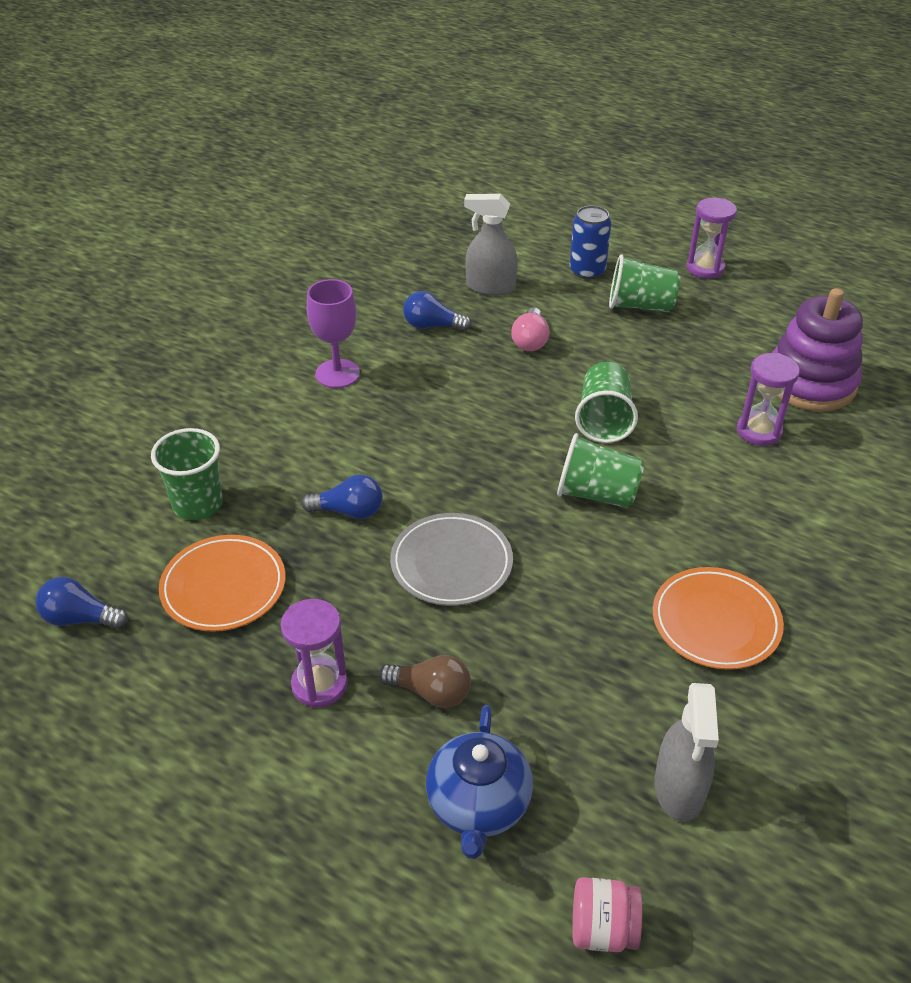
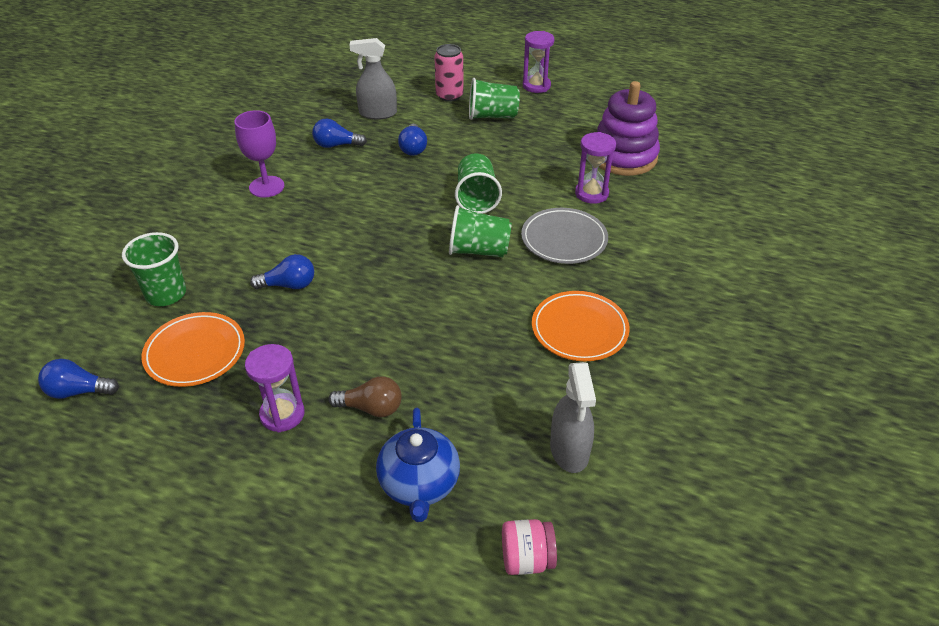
camera: 10 degrees left, 0 degrees up
grey plate [390,513,513,606] -> grey plate moved to [521,208,608,264]
pink light bulb [511,307,549,351] -> blue light bulb [398,124,427,156]
blue can [570,205,611,279] -> pink can [434,44,464,102]

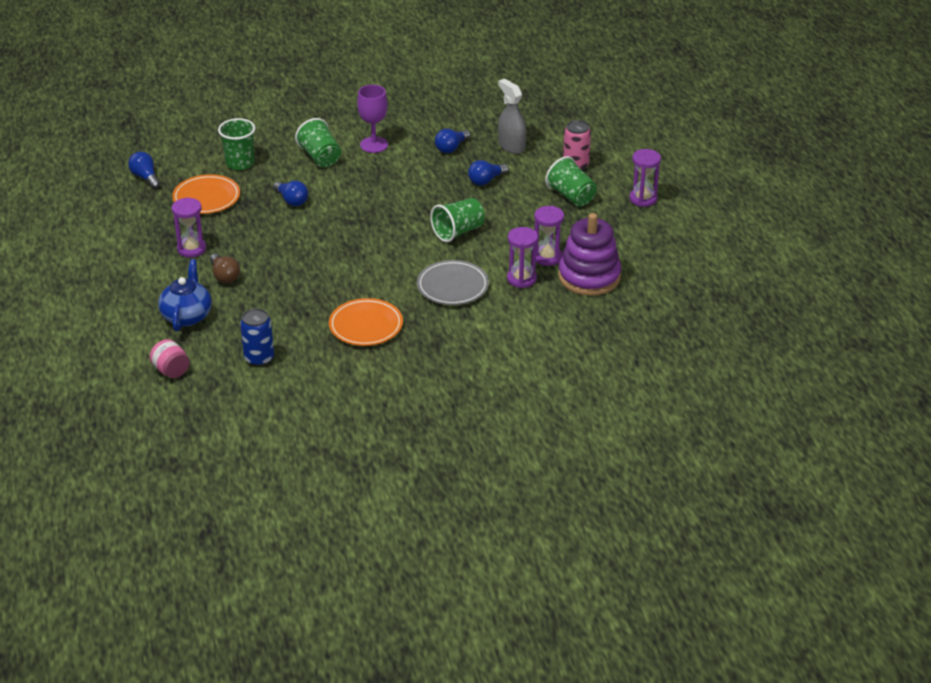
camera: 55 degrees right, 5 degrees down
blue light bulb [312,119,367,148] -> blue light bulb turned 105 degrees counterclockwise [435,129,470,153]
blue teapot [376,408,460,522] -> blue teapot turned 135 degrees clockwise [158,259,212,331]
green cup [449,205,512,257] -> green cup moved to [295,118,341,167]
grey spray bottle [550,362,596,473] -> blue can [240,308,274,366]
none -> purple hourglass [534,206,564,266]

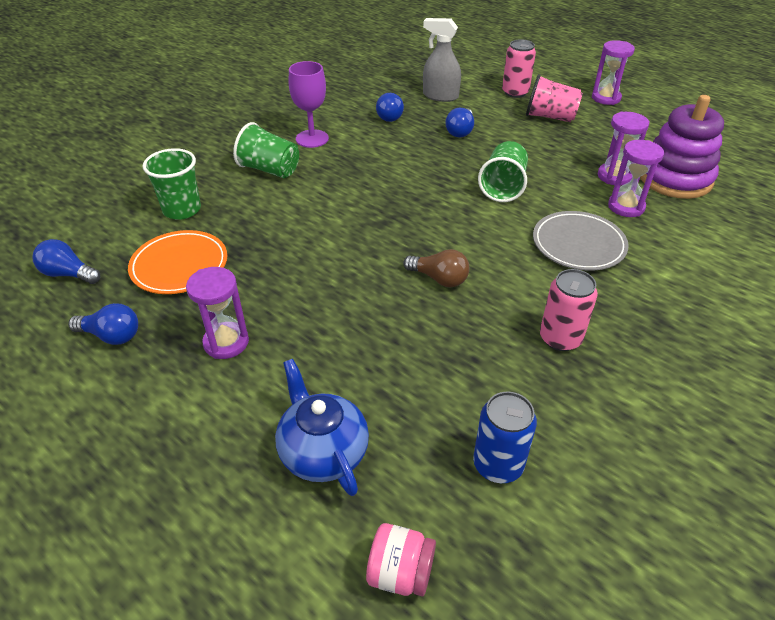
camera: 35 degrees left, 5 degrees up
brown light bulb [210,253,240,283] -> brown light bulb moved to [403,249,469,287]
blue light bulb [273,181,308,206] -> blue light bulb moved to [68,303,138,345]
orange plate [329,298,403,346] -> pink can [540,269,598,351]
green cup [545,156,597,207] -> pink cup [526,74,583,122]

